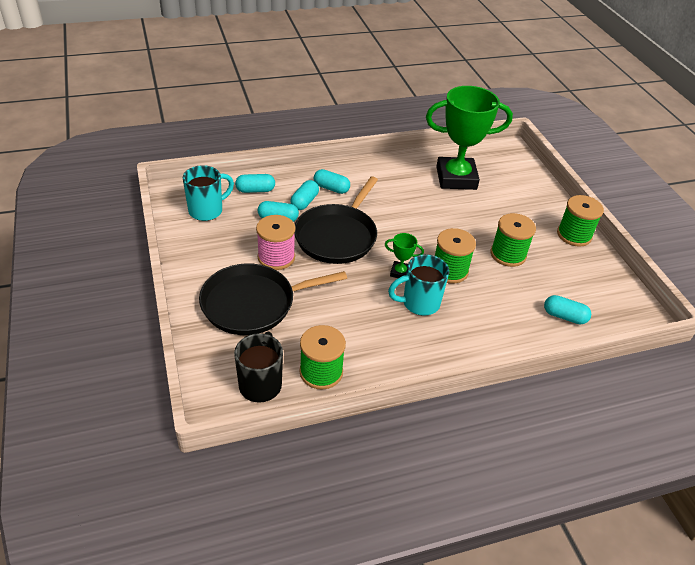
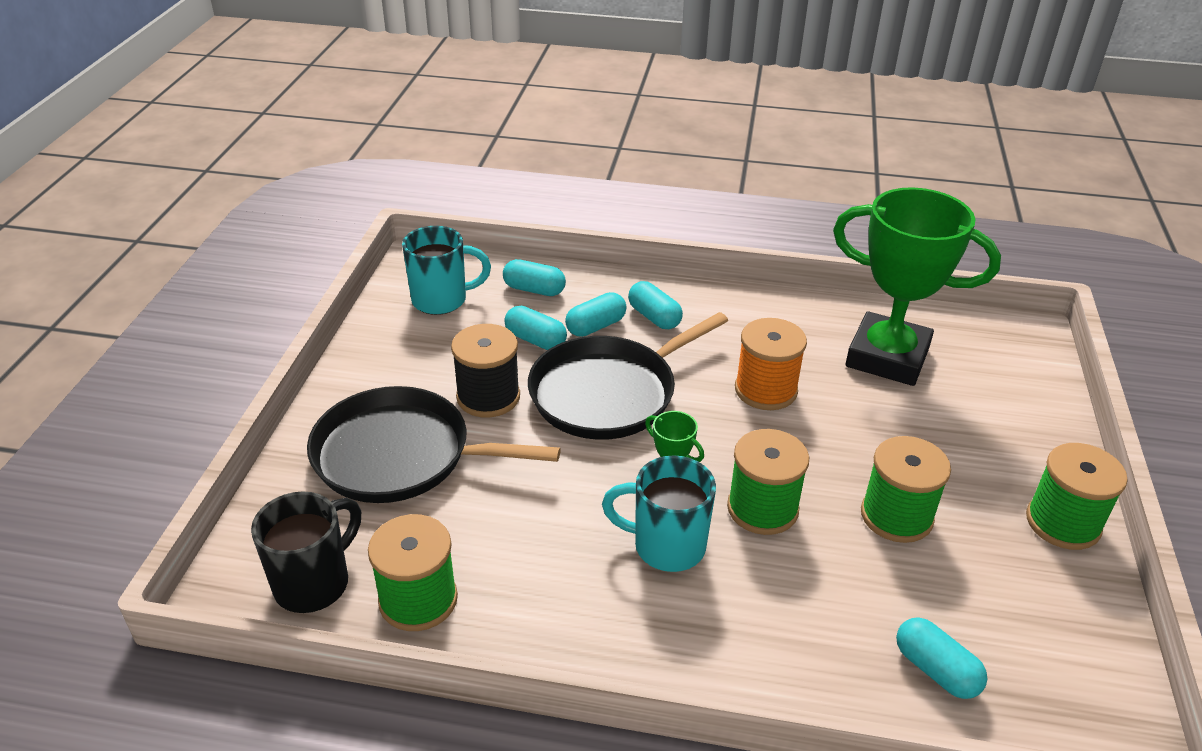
camera: 30 degrees right, 5 degrees down
pink spool [256,215,296,270] -> black spool [451,324,520,417]
none -> orange spool [735,318,807,410]

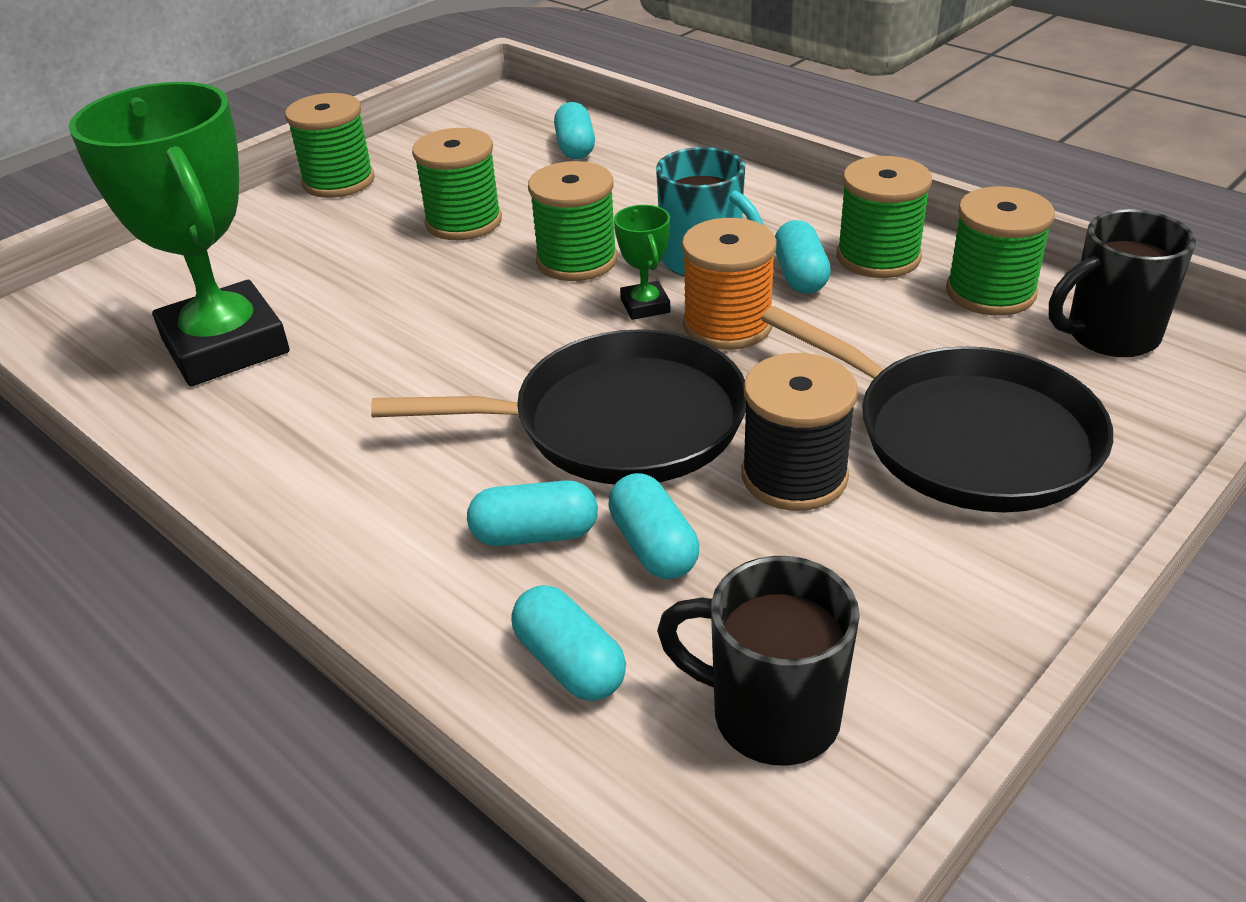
camera: 145 degrees left, 0 degrees up
turquoise mug [402,226,491,315] -> black mug [657,556,860,766]
turquoise capsule [628,281,683,329] -> turquoise capsule moved to [775,220,831,294]
orange spool [735,318,807,410] -> orange spool moved to [682,218,777,350]
none -> green spool [837,156,932,278]

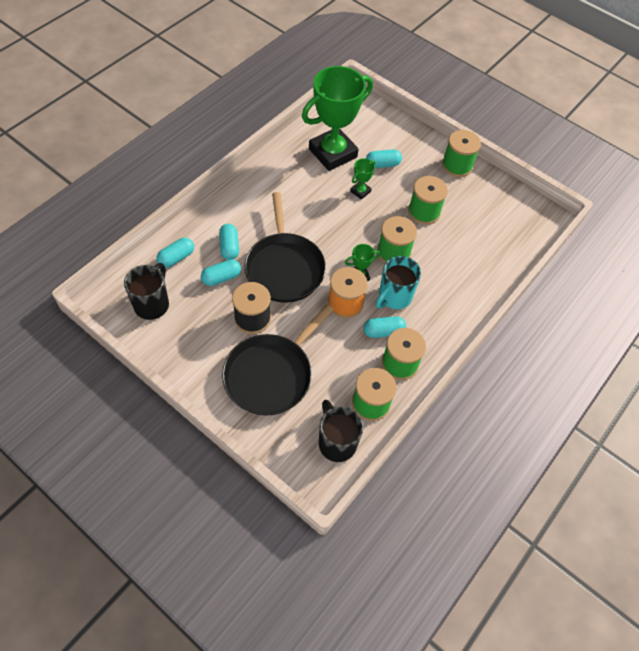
camera: 80 degrees right, 20 degrees up
turquoise capsule [554,102,595,159] -> turquoise capsule moved to [366,149,402,168]
none -> green trophy [350,158,375,200]

